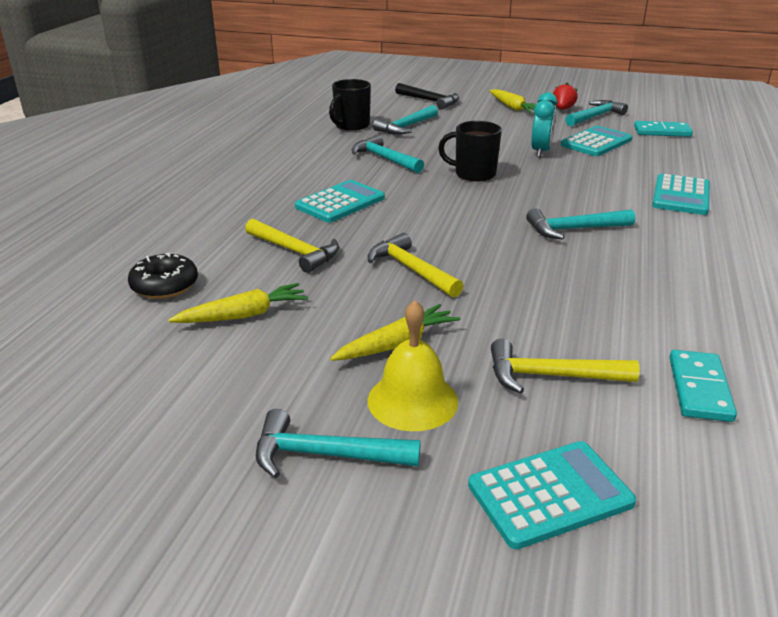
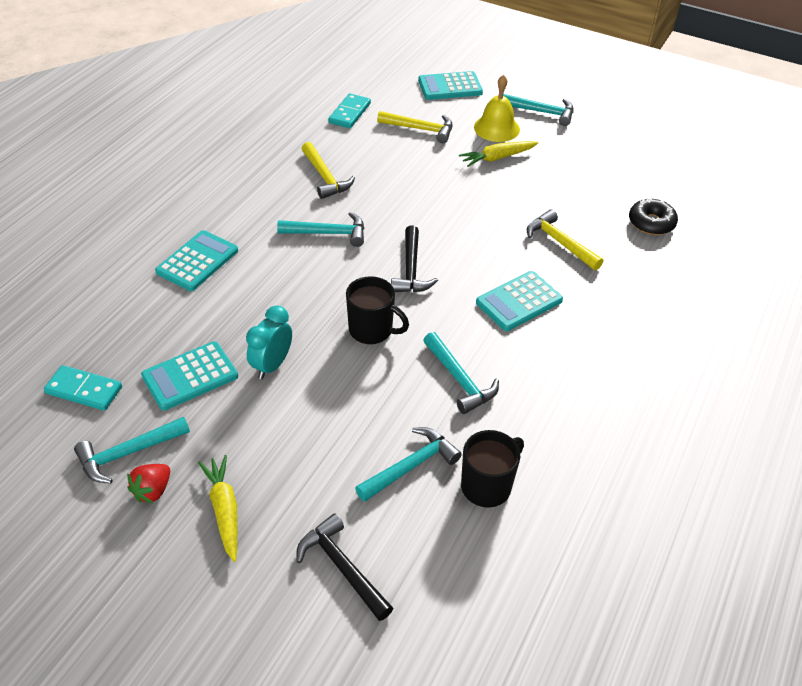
camera: 170 degrees left, 15 degrees up
yellow carrot [168,283,308,323] -> none
yellow hammer [368,233,463,298] -> yellow hammer moved to [302,142,355,199]
none -> black hammer [391,225,438,292]

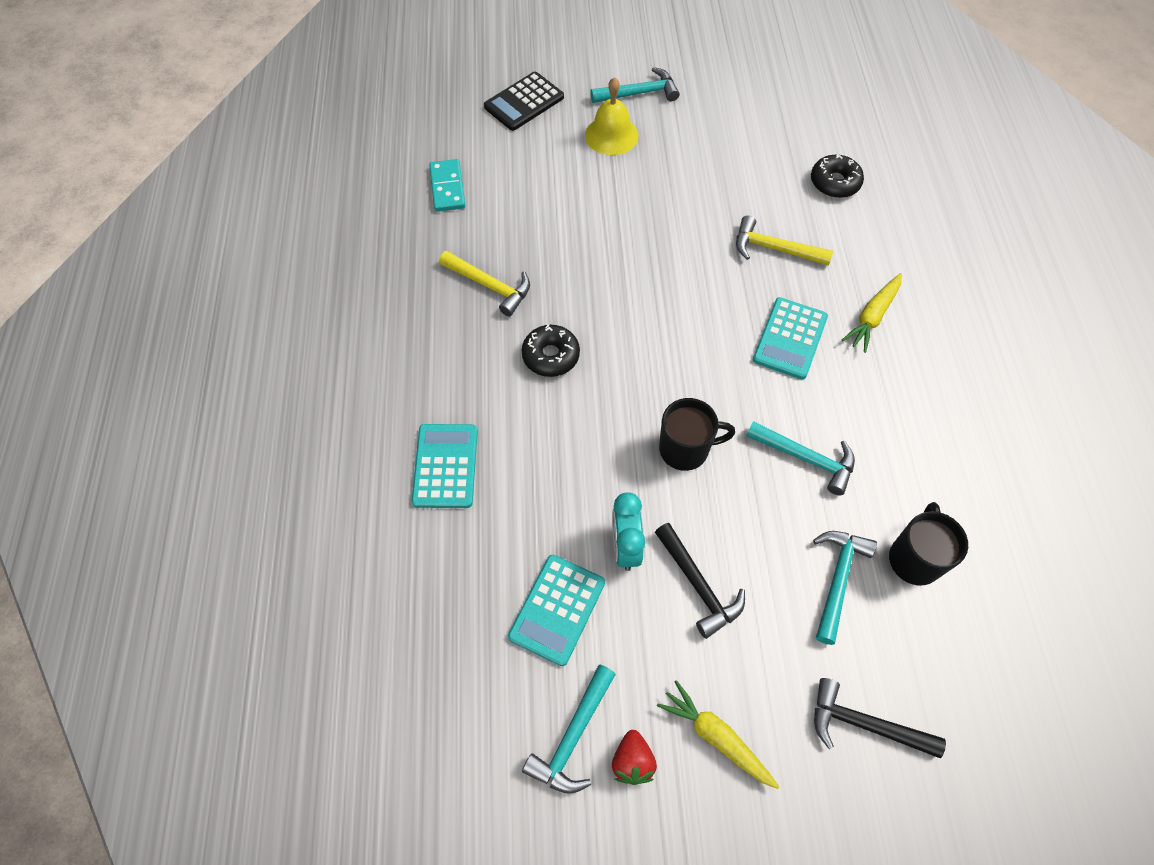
camera: 30 degrees left, 15 degrees up
turquoise domino [44,365,122,411] -> none
turquoise hammer [277,212,364,247] -> black donut [522,325,580,377]
yellow hammer [377,111,453,143] -> none
black hammer [391,225,438,292] -> black hammer moved to [655,523,745,639]
turquoise calculator [418,71,483,100] -> black calculator [484,72,564,131]
yellow carrot [459,141,539,167] -> yellow carrot moved to [842,273,902,353]

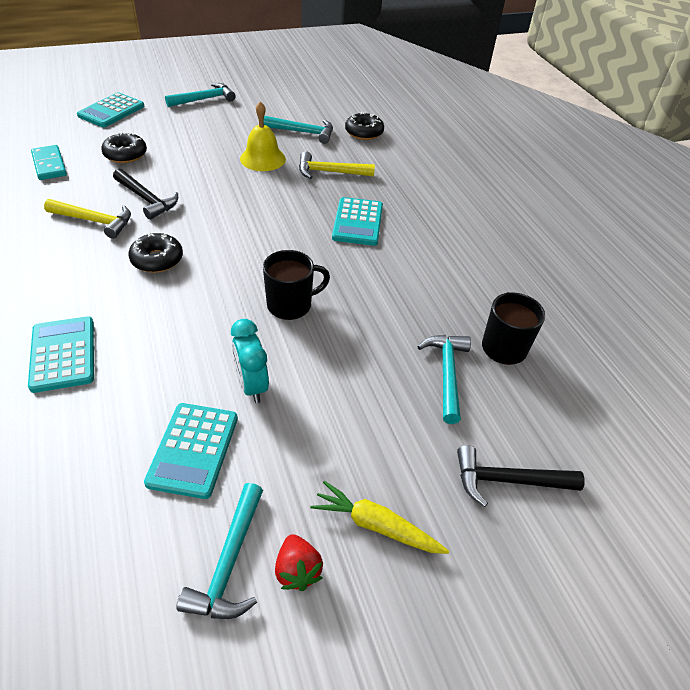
camera: 20 degrees left, 15 degrees down
black calculator [484,72,564,131] -> turquoise calculator [77,92,145,127]
yellow bell [585,77,638,155] -> yellow bell moved to [240,101,286,171]
black hammer [655,523,745,639] -> black hammer moved to [113,169,178,220]
turquoise hammer [746,421,855,495] -> turquoise hammer moved to [264,116,333,144]
yellow carrot [842,273,902,353] -> none
none -> black donut [101,132,147,163]

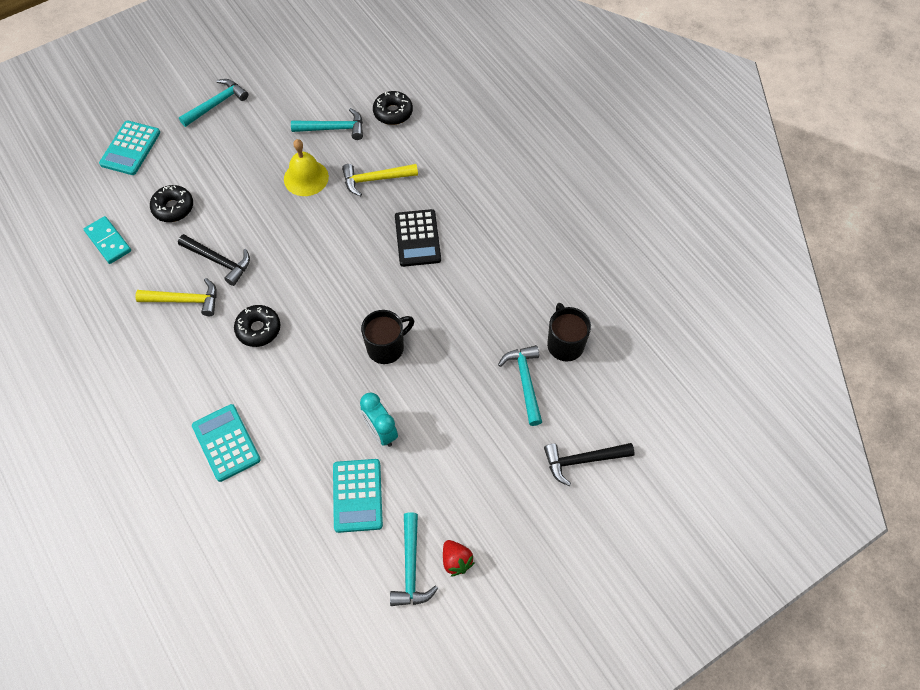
camera: 10 degrees left, 15 degrees up
yellow carrot [310,481,449,554] -> none
turquoise calculator [332,197,383,246] -> black calculator [395,209,441,267]

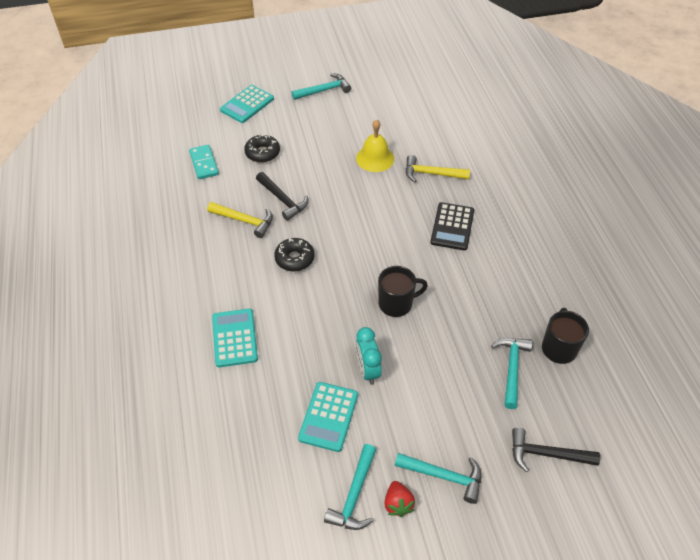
camera: 20 degrees right, 10 degrees down
turquoise hammer [291,108,363,140] -> turquoise hammer moved to [395,453,481,504]
black donut [373,91,413,125] -> none

